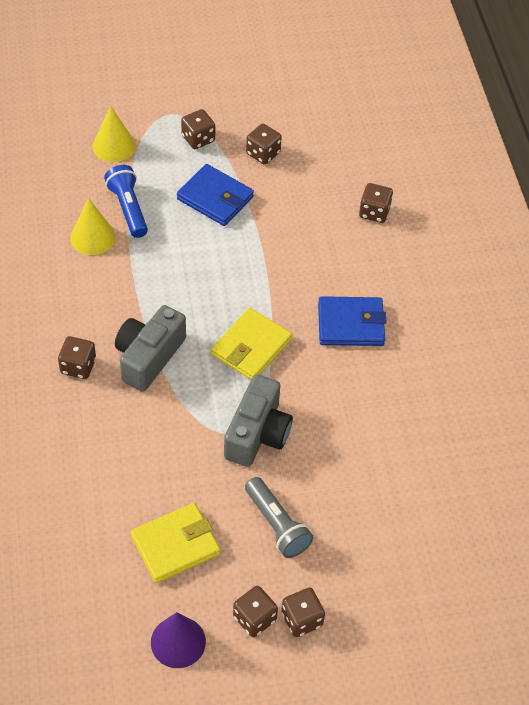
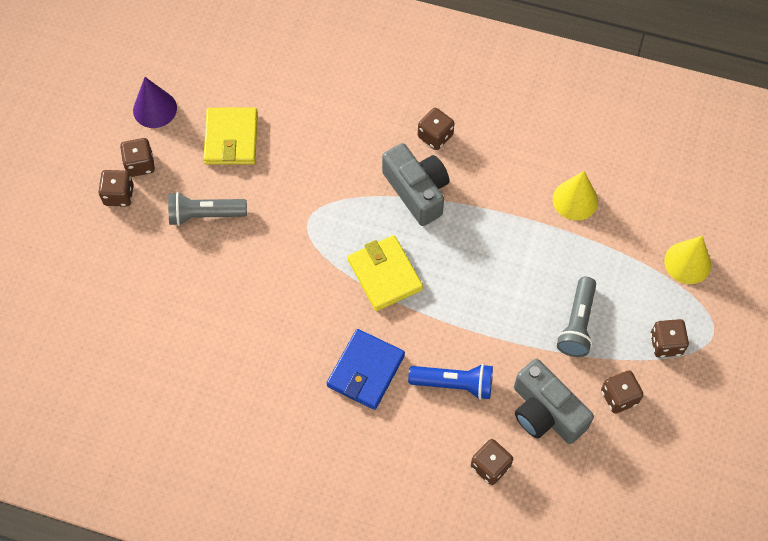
camera: 120 degrees right, 10 degrees up
blue flashlight [104,165,148,238] -> blue flashlight moved to [408,364,493,400]
blue wallet [177,164,254,226] -> grey flashlight [557,277,596,357]
grey camera [224,374,293,467] -> grey camera moved to [514,359,594,444]

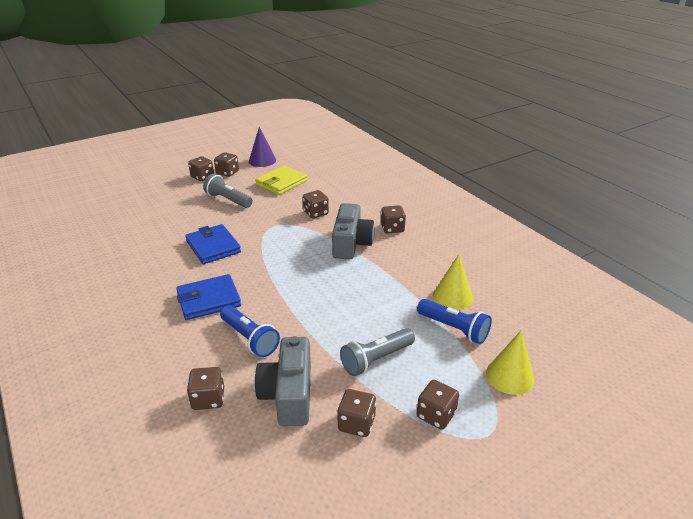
camera: 40 degrees right, 30 degrees down
yellow wallet [348,235,423,311] -> none
none -> blue wallet [185,224,241,264]
none -> brown dice [303,190,329,218]
none -> blue flashlight [417,299,492,344]

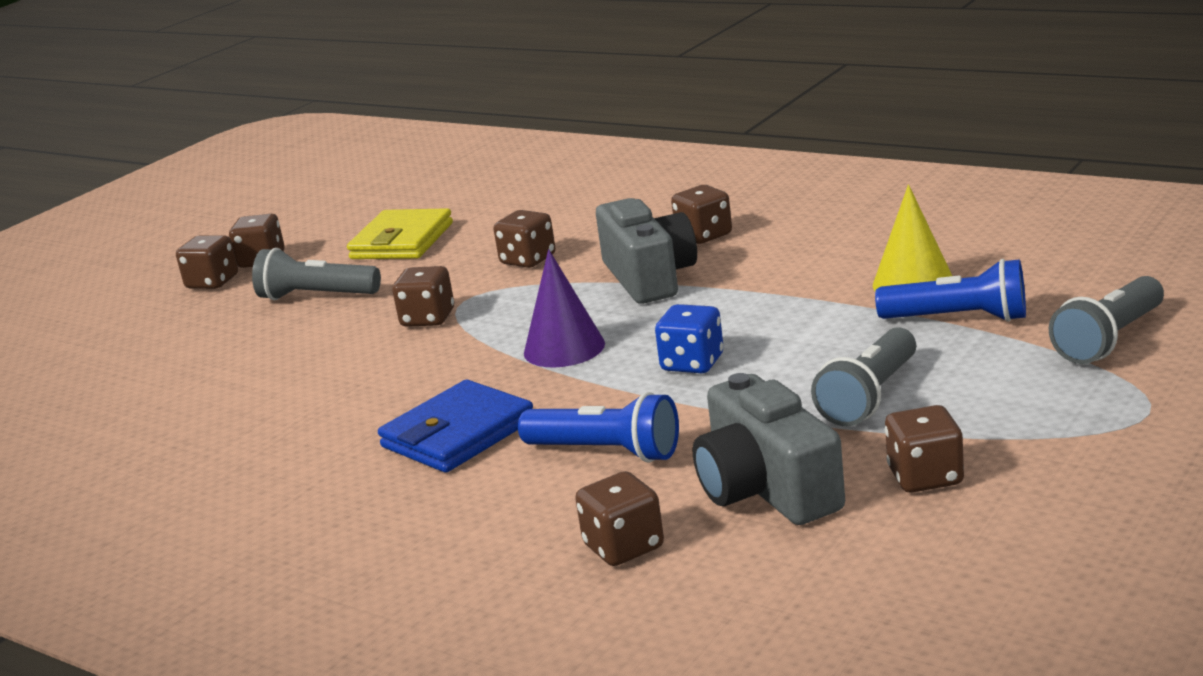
camera: 20 degrees left, 10 degrees down
blue wallet [185,224,241,264] -> none
purple cone [249,127,276,167] -> purple cone moved to [524,249,605,368]
brown dice [417,380,459,430] -> brown dice moved to [392,266,454,327]
yellow cone [486,330,535,395] -> grey flashlight [1049,276,1164,364]
none -> blue dice [655,304,724,373]

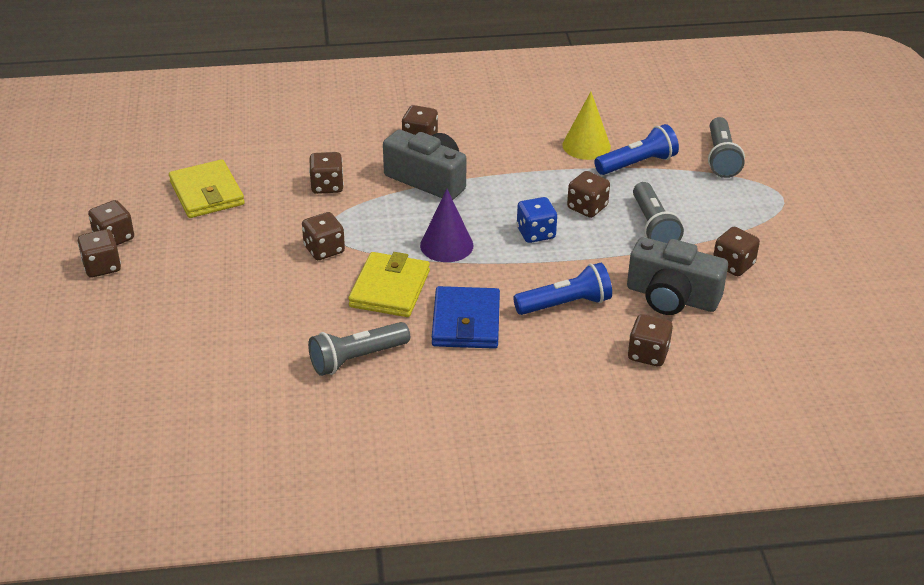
camera: 45 degrees left, 15 degrees up
grey flashlight [252,248,381,300] -> grey flashlight moved to [308,322,410,376]
none -> yellow wallet [348,252,430,317]
none -> brown dice [567,171,610,218]

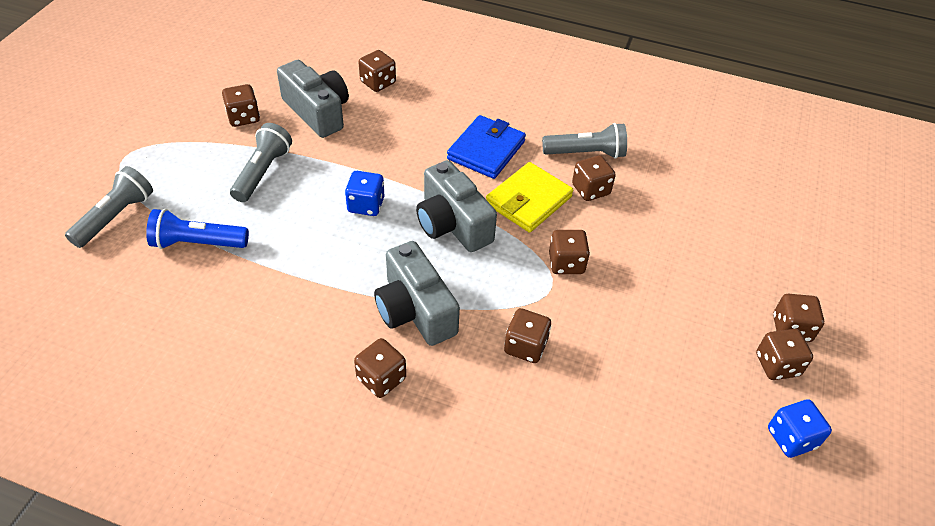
camera: 155 degrees left, 10 degrees up
yellow wallet [169,159,245,218] -> none
purple cone [420,189,473,262] -> grey camera [416,160,497,252]
blue flashlight [513,263,612,315] -> none
yellow cone [562,92,611,160] -> none
brown dice [567,171,610,218] -> brown dice moved to [572,155,616,201]
none -> blue dice [768,399,832,458]

